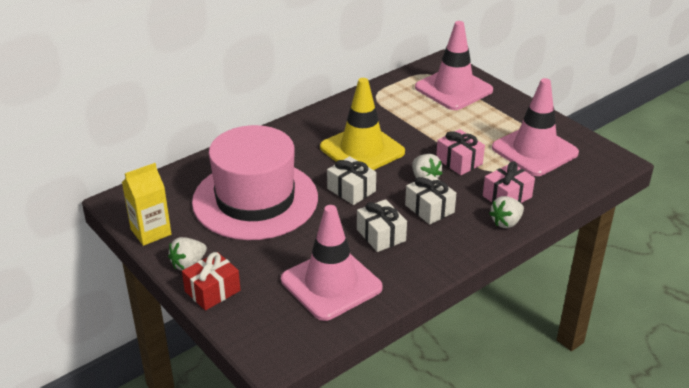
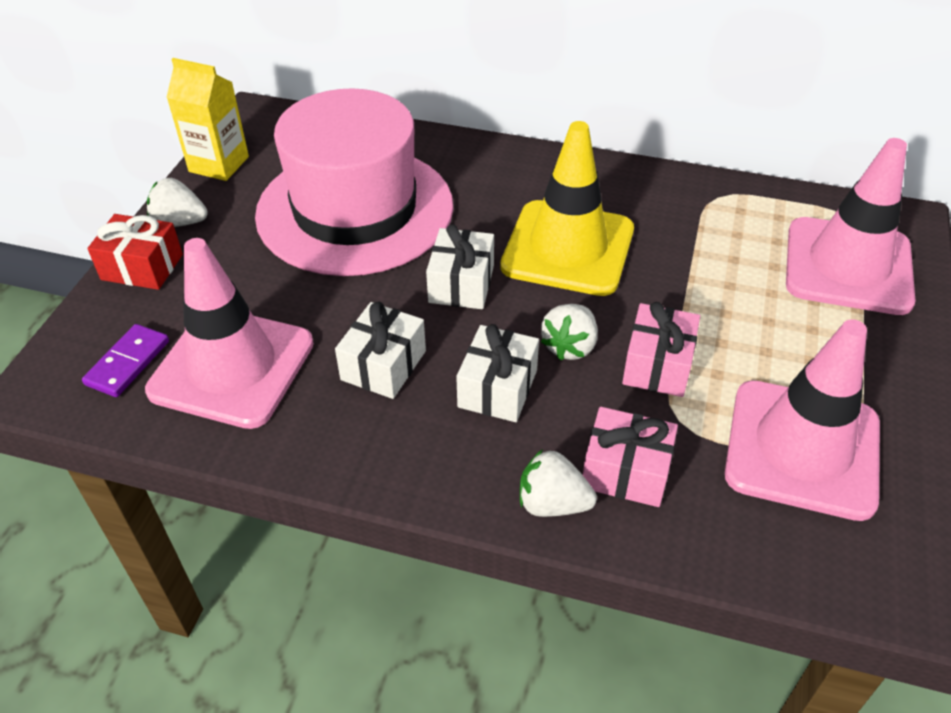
camera: 55 degrees right, 10 degrees up
none -> purple domino [82,324,169,397]

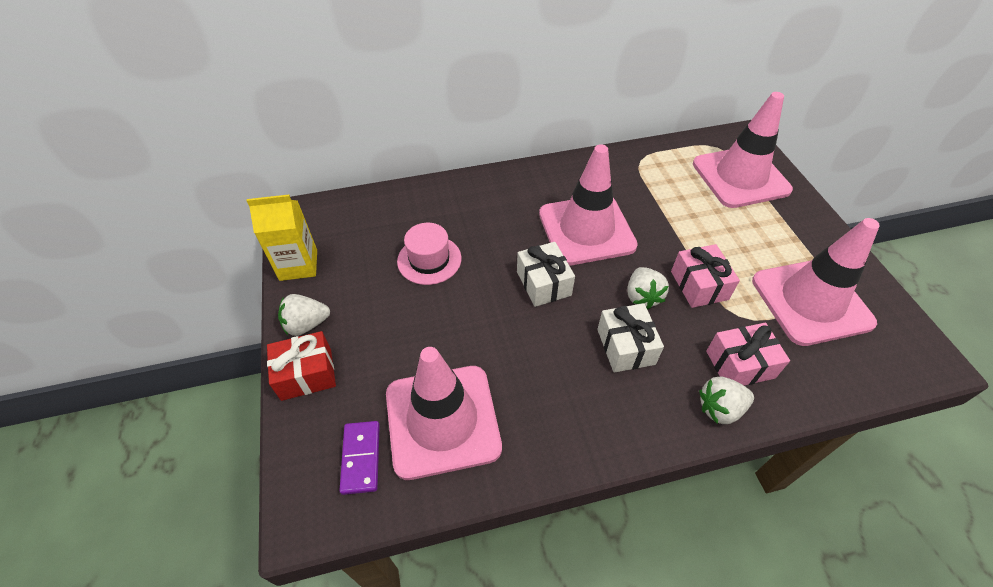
camera: 30 degrees left, 5 degrees up
pink hat [255,88,453,276] -> pink hat [397,223,462,285], size x0.43
white gift [335,302,426,399] -> none
yellow traffic cone [500,121,634,296] -> pink traffic cone [539,144,638,266]

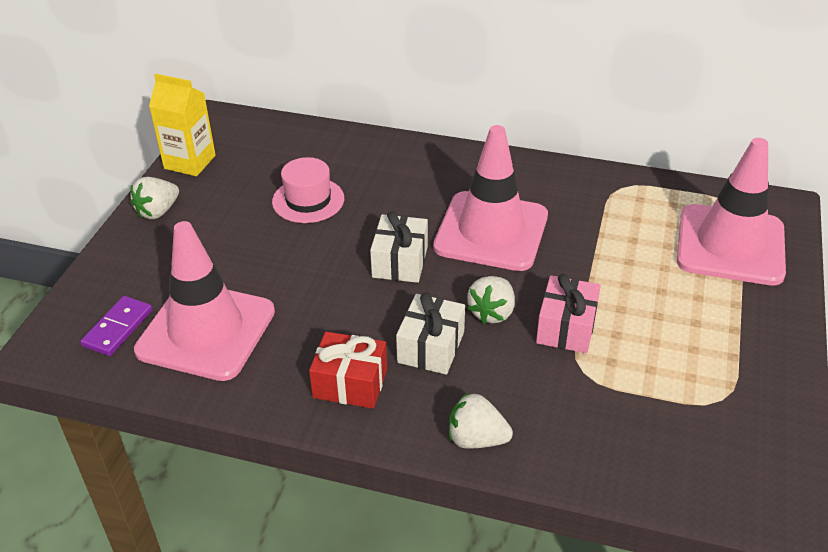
camera: 30 degrees right, 10 degrees down
red gift [267,331,336,401] -> red gift moved to [309,332,387,409]
white strawberry [278,294,330,336] -> white strawberry turned 60 degrees counterclockwise [130,177,179,219]
pink gift [706,323,790,385] -> none
pink traffic cone [752,218,880,346] -> none

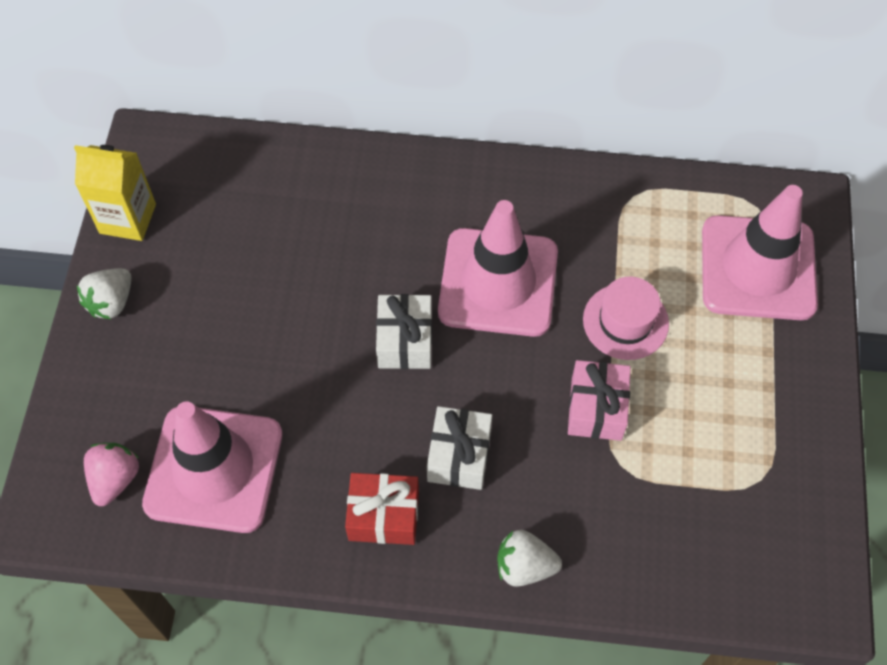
camera: 10 degrees left, 20 degrees up
purple domino [80,296,152,356] -> pink strawberry [84,443,139,506]
pink hat [272,157,344,223] -> pink hat moved to [583,277,669,360]
white strawberry [467,276,515,324] -> none

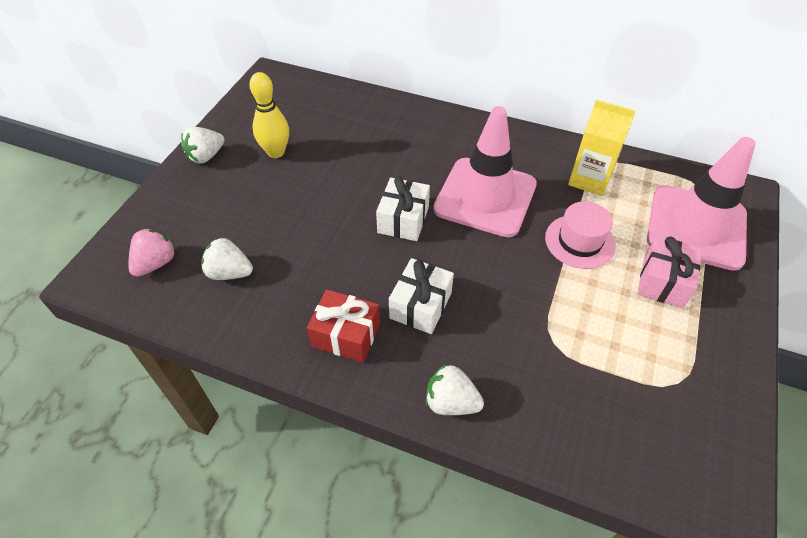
camera: 15 degrees right, 10 degrees down
yellow carton [74,145,156,241] -> yellow carton moved to [568,100,636,196]
pink traffic cone [142,401,282,533] -> white strawberry [201,238,253,280]
pink gift [568,360,631,441] -> pink gift moved to [637,236,702,308]
none -> yellow bowling pin [249,72,289,158]

